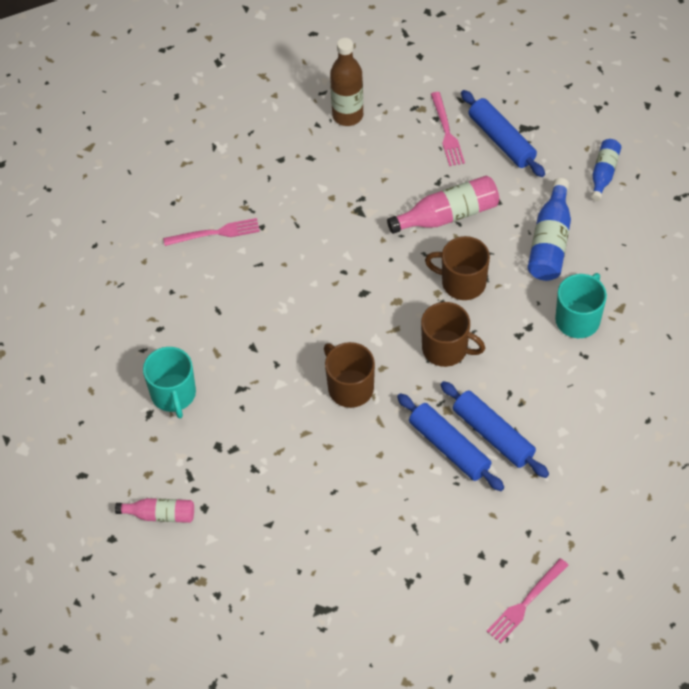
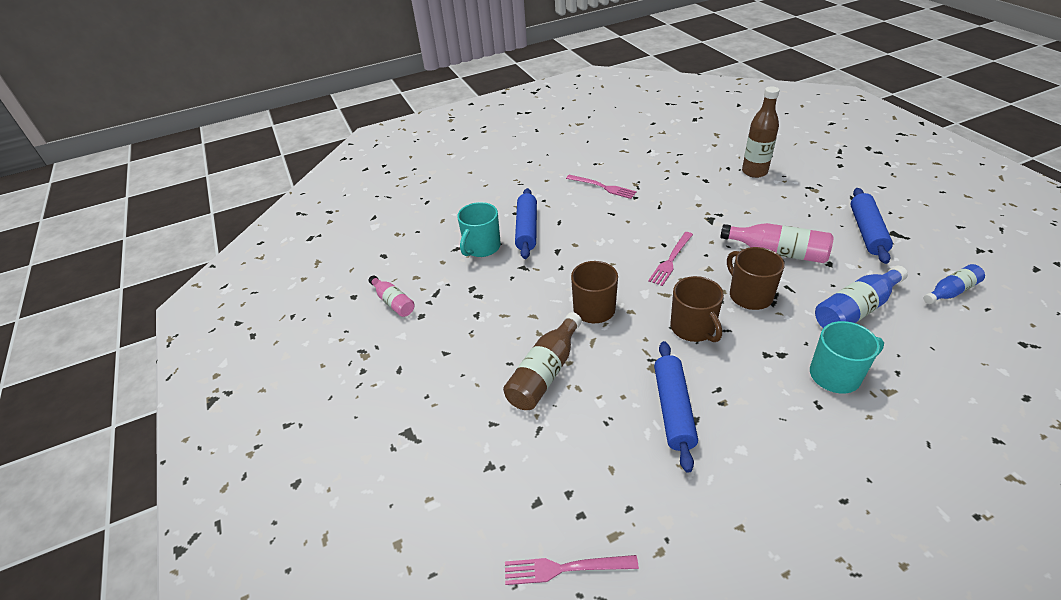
camera: 45 degrees right, 15 degrees down
blue rolling pin [397,393,504,491] -> blue rolling pin moved to [515,188,537,259]
pink fork [431,92,465,166] -> pink fork moved to [648,232,693,286]
none -> brown bottle [503,312,582,410]

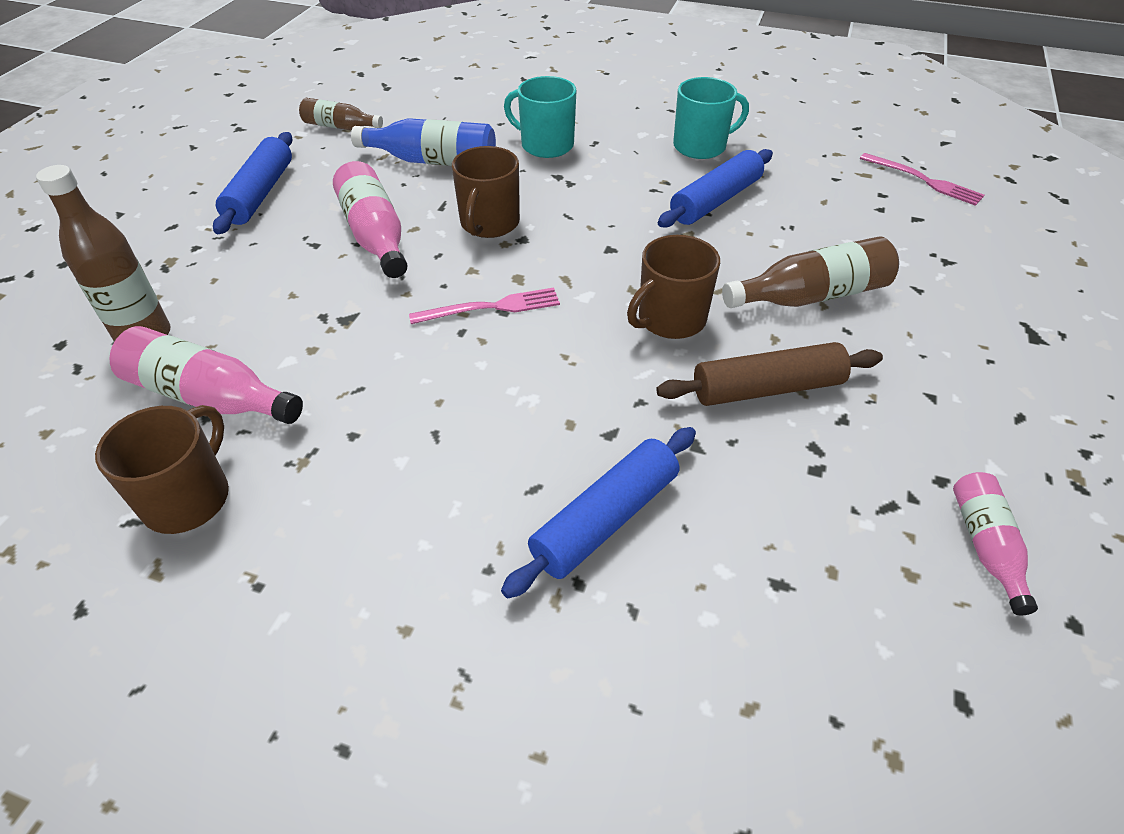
camera: 140 degrees left, 5 degrees up
turquoise mug [457,202,501,257] -> turquoise mug moved to [673,77,749,159]
pink fork [566,175,637,199] -> none
brown mug [671,276,724,342] -> brown mug moved to [95,405,229,534]
blue rolling pin [850,188,893,264] -> blue rolling pin turned 45 degrees counterclockwise [213,132,293,234]
blue bottle [924,264,985,304] -> brown bottle [299,98,383,130]
none -> pink bottle [109,326,303,424]
none -> brown rolling pin [656,342,883,406]

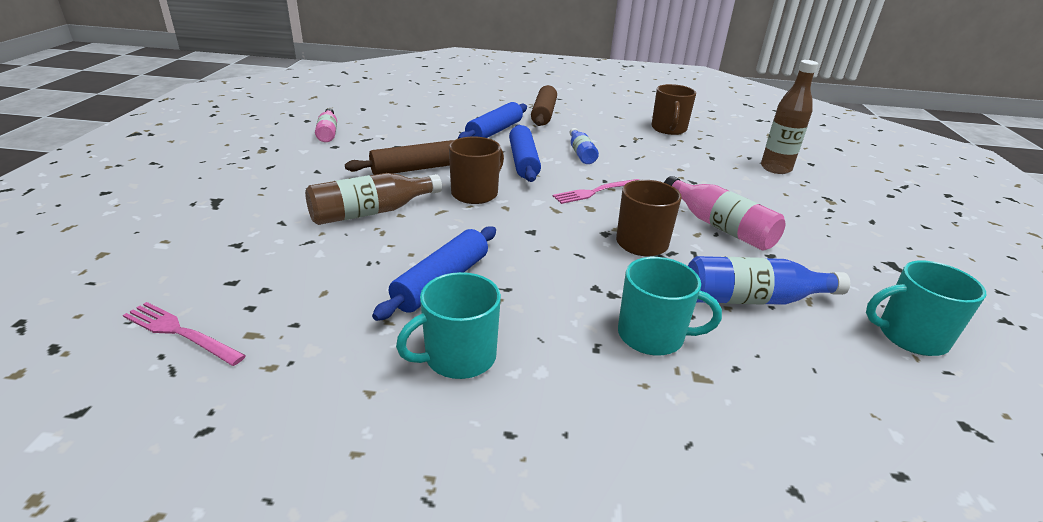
camera: 165 degrees right, 15 degrees down
pink bottle [109,326,303,424] -> none
blue rolling pin [213,132,293,234] -> blue rolling pin moved to [509,125,541,182]
brown bottle [299,98,383,130] -> turquoise mug [866,261,986,356]
none -> brown rolling pin [531,85,557,126]
none -> blue bottle [570,128,599,164]

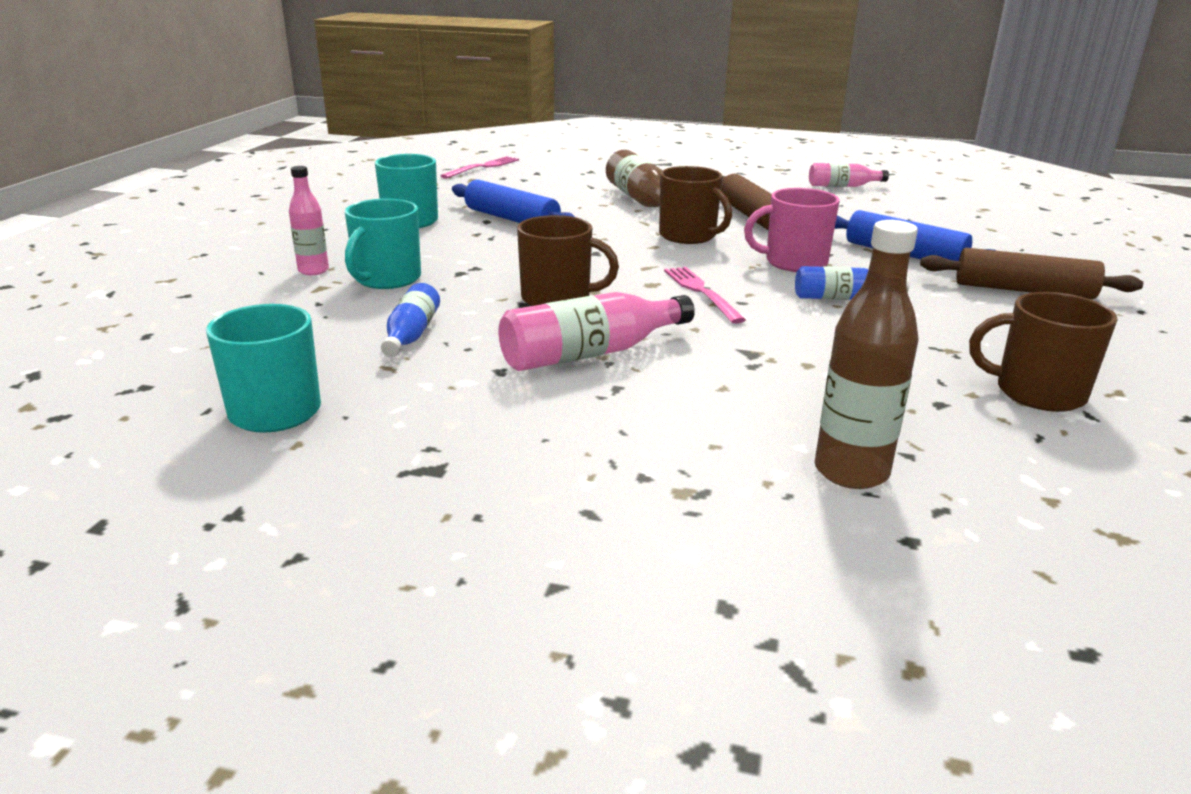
camera: 100 degrees right, 5 degrees down
blue rolling pin [509,125,541,182] -> pink mug [744,188,840,272]
blue bottle [688,256,850,305] -> blue bottle [381,283,440,357], size x0.62
none -> pink bottle [289,166,329,275]

